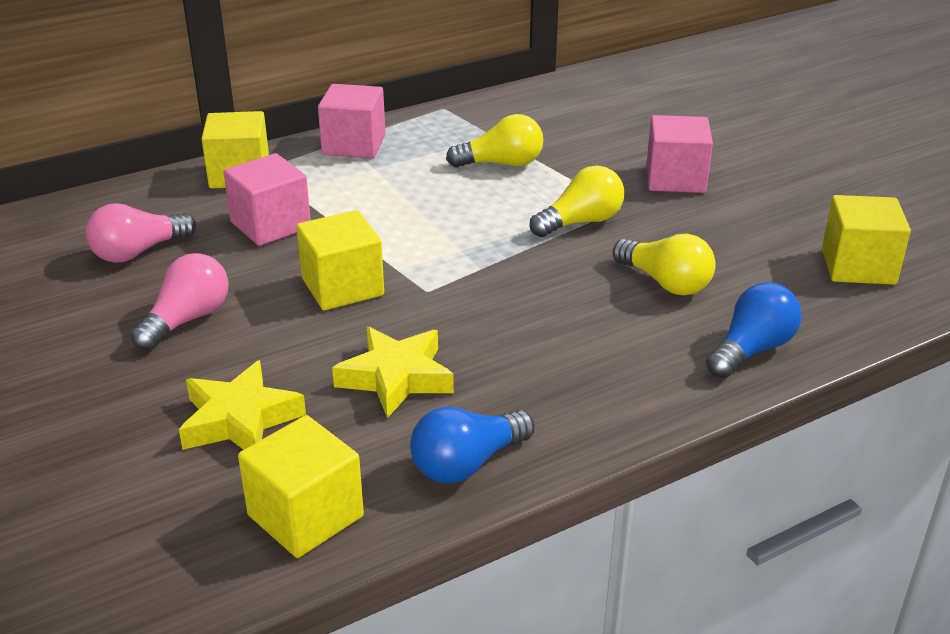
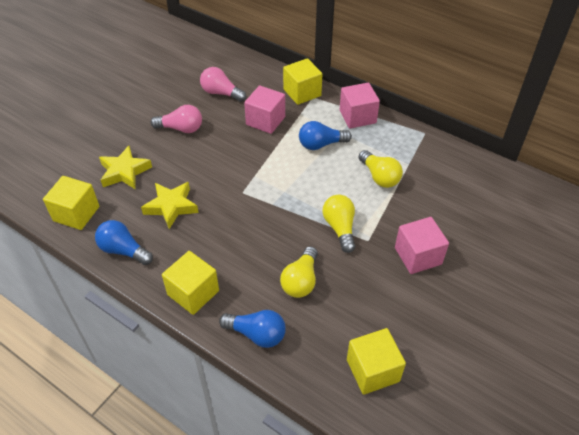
camera: 65 degrees right, 15 degrees up
yellow cube [297,210,384,310] -> yellow cube moved to [162,251,219,315]
yellow light bulb [529,165,624,237] -> yellow light bulb turned 135 degrees counterclockwise [322,195,355,253]
none -> blue light bulb [299,121,352,150]

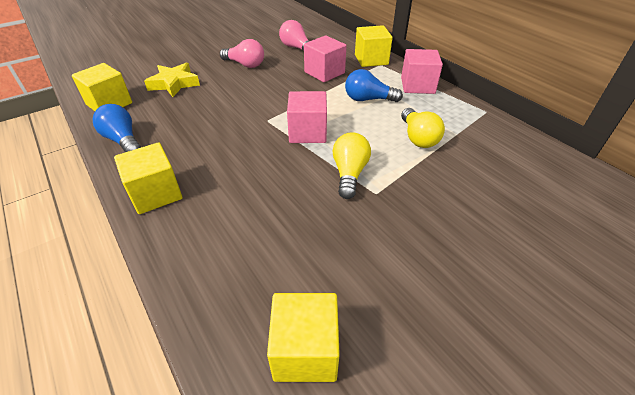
camera: 20 degrees right, 5 degrees down
yellow star [141,182,199,229] -> none
blue light bulb [219,310,286,348] -> none
yellow light bulb [280,246,318,298] -> none
pink cube [395,217,449,274] -> pink cube moved to [287,91,327,143]

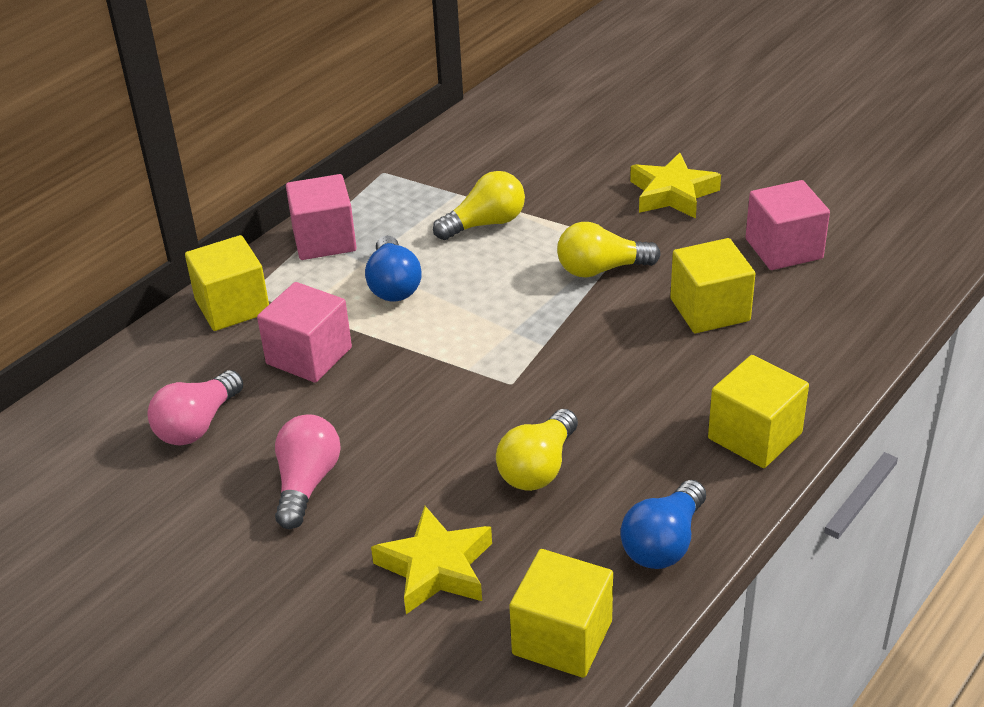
camera: 105 degrees left, 5 degrees down
yellow cube [267,293,340,382] -> yellow cube moved to [670,238,755,333]
pink cube [287,91,327,143] -> pink cube moved to [746,180,830,270]
none -> yellow light bulb [496,409,578,491]
none -> yellow star [630,153,721,219]

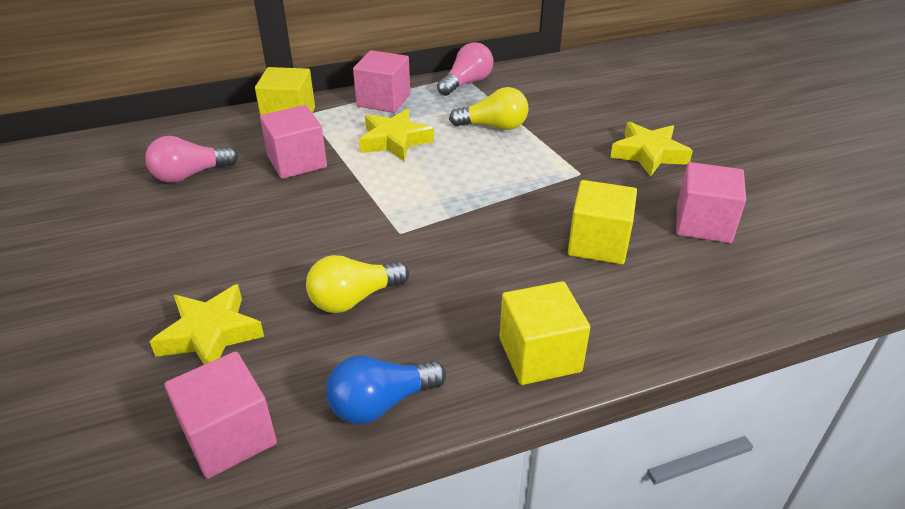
camera: 30 degrees right, 0 degrees up
pink light bulb [275,414,341,529] -> pink light bulb moved to [437,42,493,96]
blue light bulb [365,236,422,302] -> yellow star [359,109,434,161]
yellow cube [509,549,613,678] -> pink cube [165,351,277,479]
yellow light bulb [557,222,661,278] -> none

